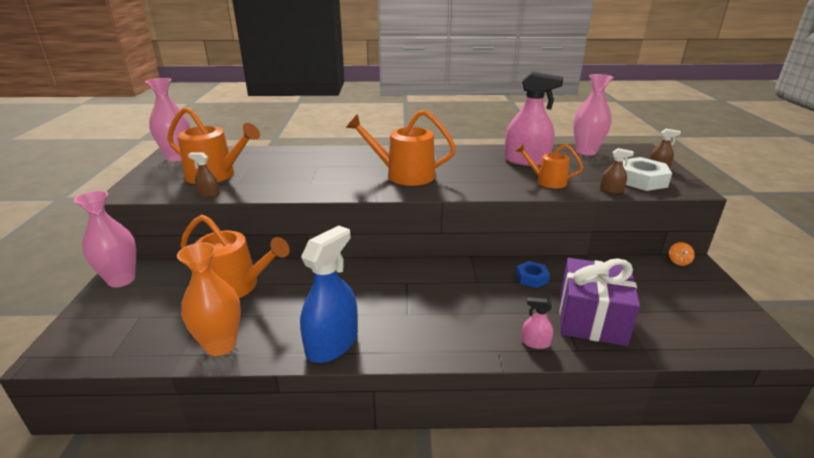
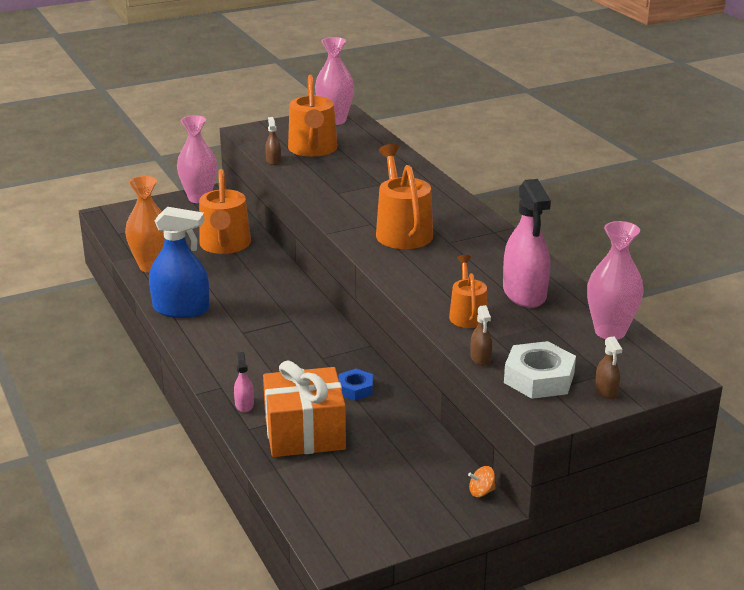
camera: 65 degrees right, 0 degrees up
purple gift [560,258,640,346] -> orange gift [263,360,346,457]

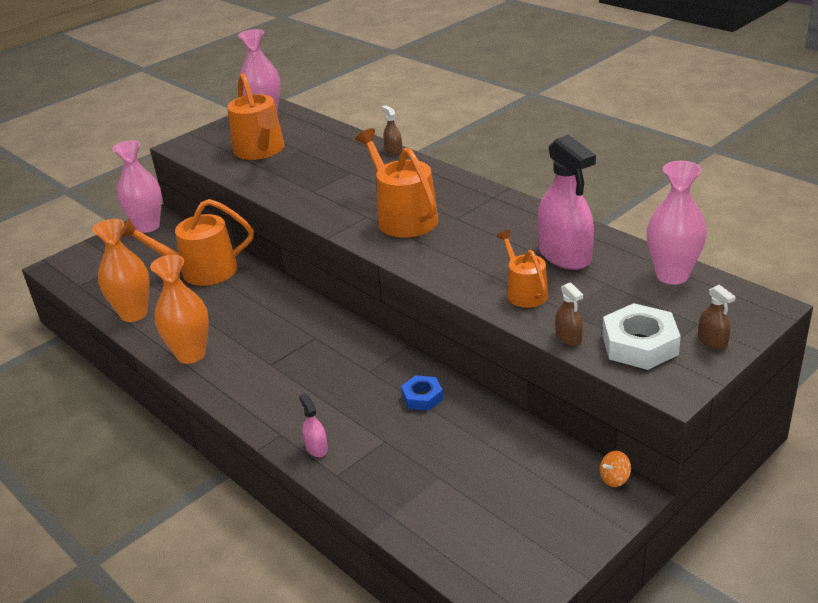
camera: 15 degrees left, 5 degrees up
blue spray bottle [149,207,210,318] -> orange vase [150,255,209,364]
orange watering can [199,169,251,254] -> orange watering can turned 105 degrees clockwise [120,199,254,286]
orange gift [263,360,346,457] -> none
brown spray bottle [265,117,281,165] -> brown spray bottle moved to [382,105,402,155]

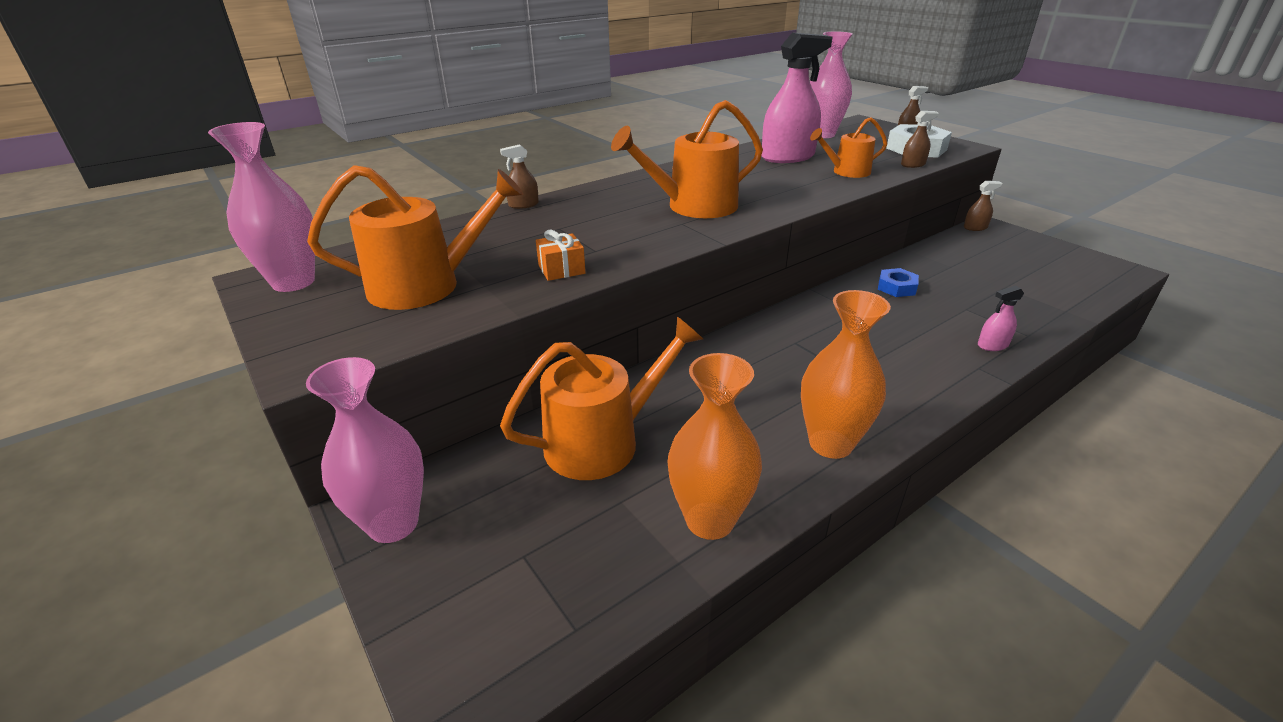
camera: 85 degrees left, 0 degrees up
orange watering can [120,199,254,286] -> orange watering can turned 120 degrees counterclockwise [500,317,703,480]
orange spinning top [600,451,631,487] -> brown spray bottle [964,181,1002,231]
none -> orange gift [536,230,586,281]

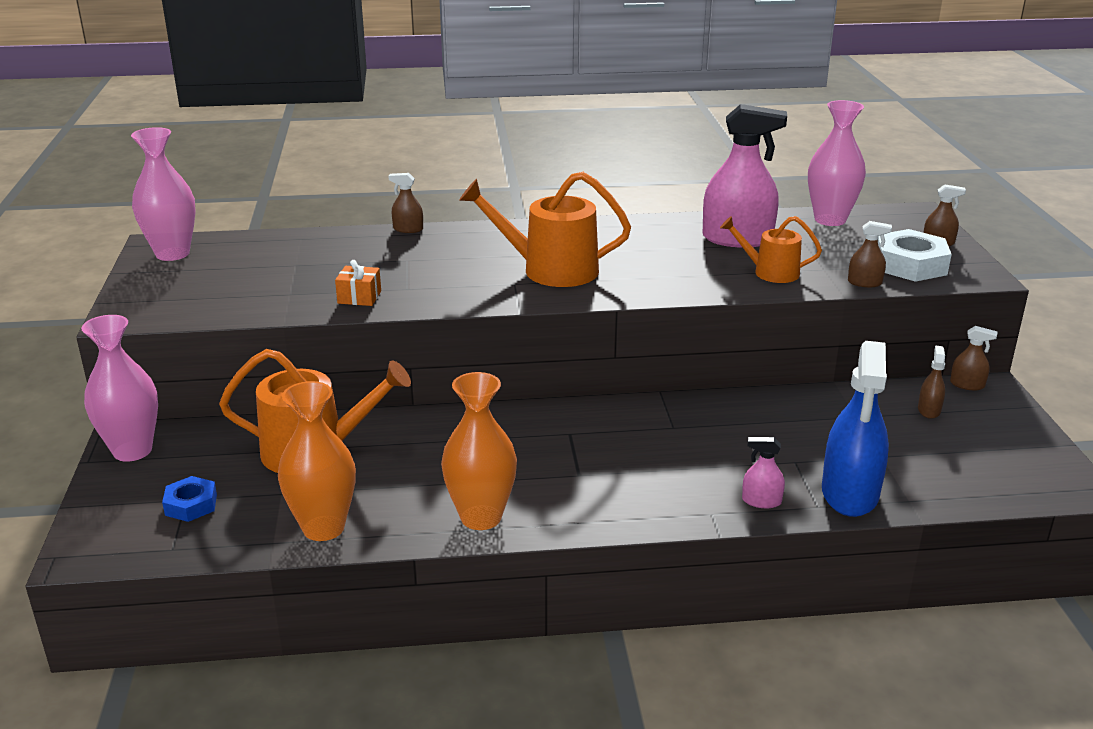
camera: 30 degrees right, 5 degrees down
orange watering can [307,165,524,310] -> none
blue nut [878,268,919,297] -> blue nut moved to [162,476,217,522]
none -> blue spray bottle [822,341,889,517]
none -> brown spray bottle [918,345,945,419]

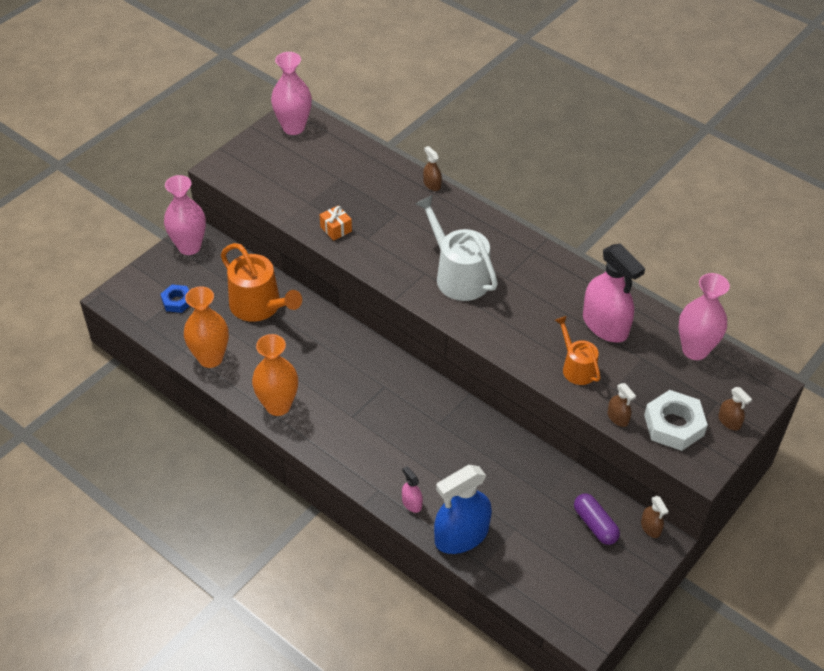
camera: 45 degrees right, 20 degrees up
orange watering can [459,172,631,287] -> white watering can [415,195,498,301]
brown spray bottle [918,345,945,419] -> purple capsule [574,494,620,545]

